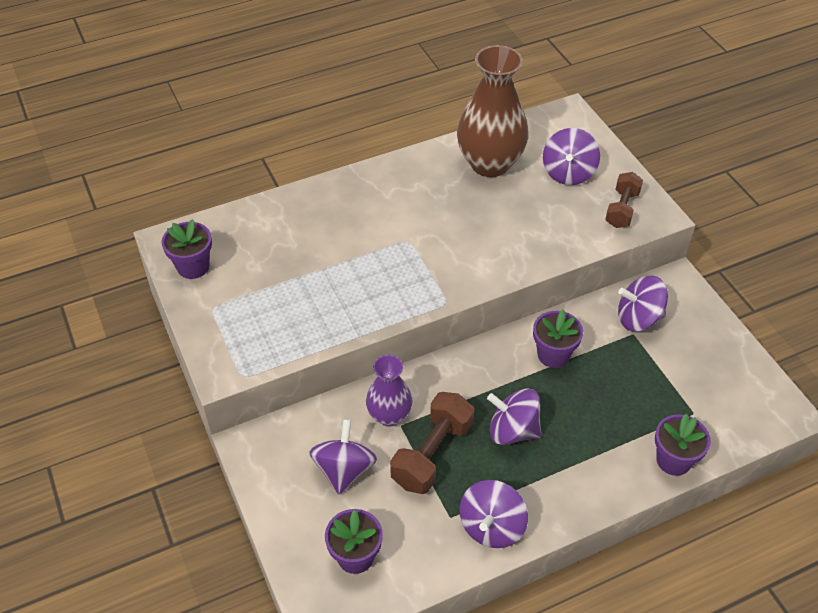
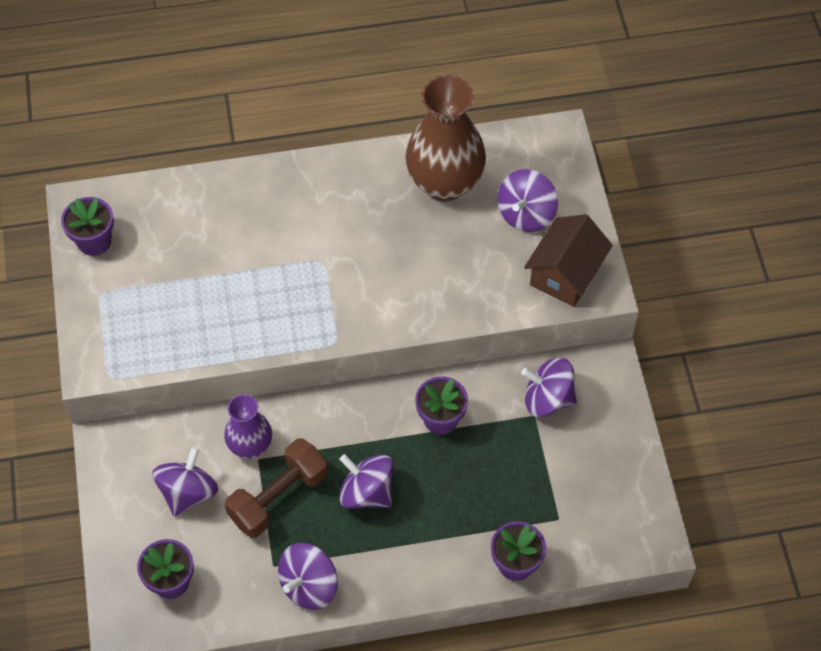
camera: 15 degrees right, 10 degrees up
brown dumbbell [605,172,643,228] -> brown house [524,214,613,307]

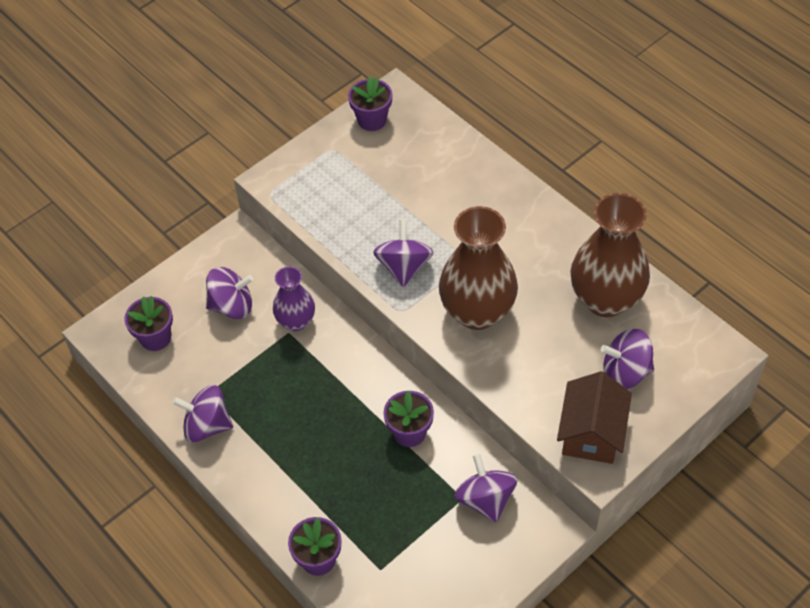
camera: 60 degrees right, 5 degrees down
brown dumbbell [225,439,328,538] -> none
purple spinning top [339,454,393,509] -> purple spinning top moved to [373,220,434,287]
brown house [524,214,613,307] -> brown house turned 75 degrees counterclockwise [557,371,632,464]
none -> brown vase [439,206,518,330]

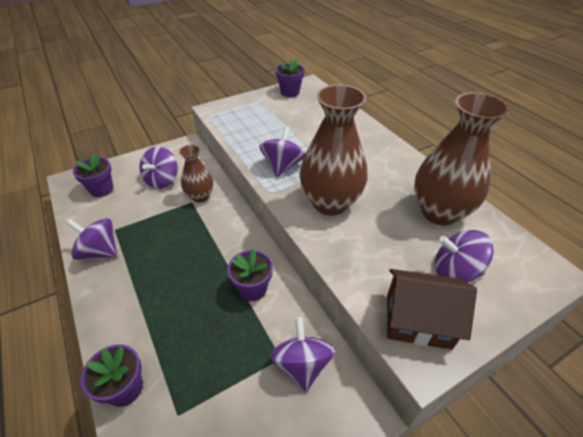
camera: 10 degrees right, 10 degrees down
purple spinning top [206,267,253,319] -> purple spinning top turned 105 degrees clockwise [139,146,178,189]
purple vase [273,266,315,331] -> brown vase [179,145,213,202]
brown house [557,371,632,464] -> brown house turned 75 degrees clockwise [387,269,477,350]

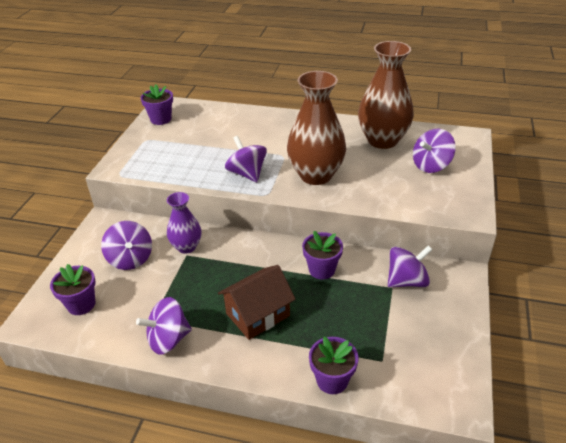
camera: 45 degrees left, 5 degrees down
brown vase [179,145,213,202] -> purple vase [167,192,202,254]
purple spinning top [270,317,335,392] -> purple spinning top turned 120 degrees clockwise [388,245,433,287]
brown house [387,269,477,350] -> brown house moved to [218,265,296,340]

